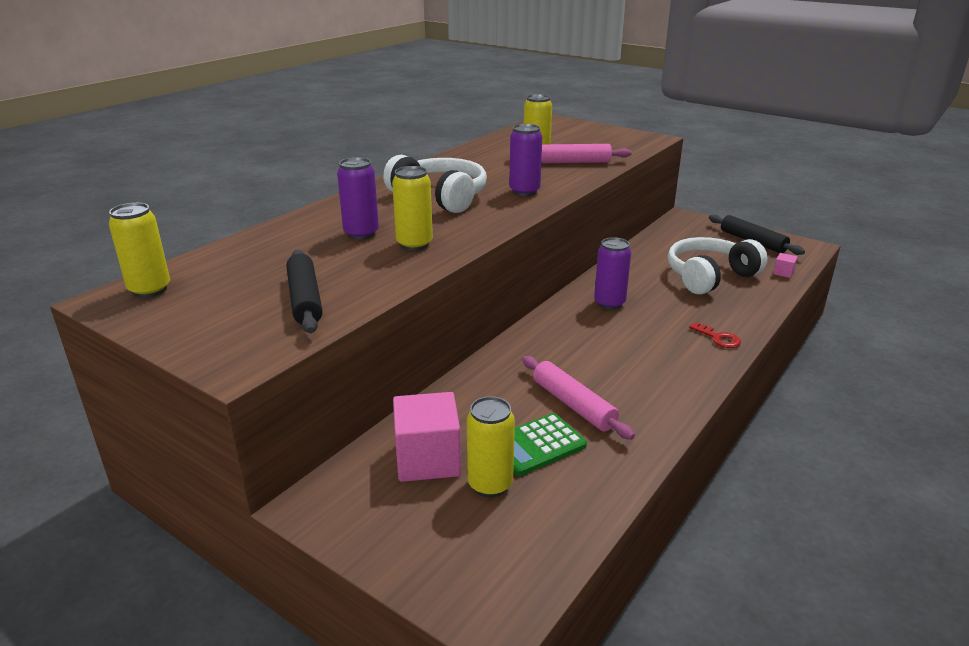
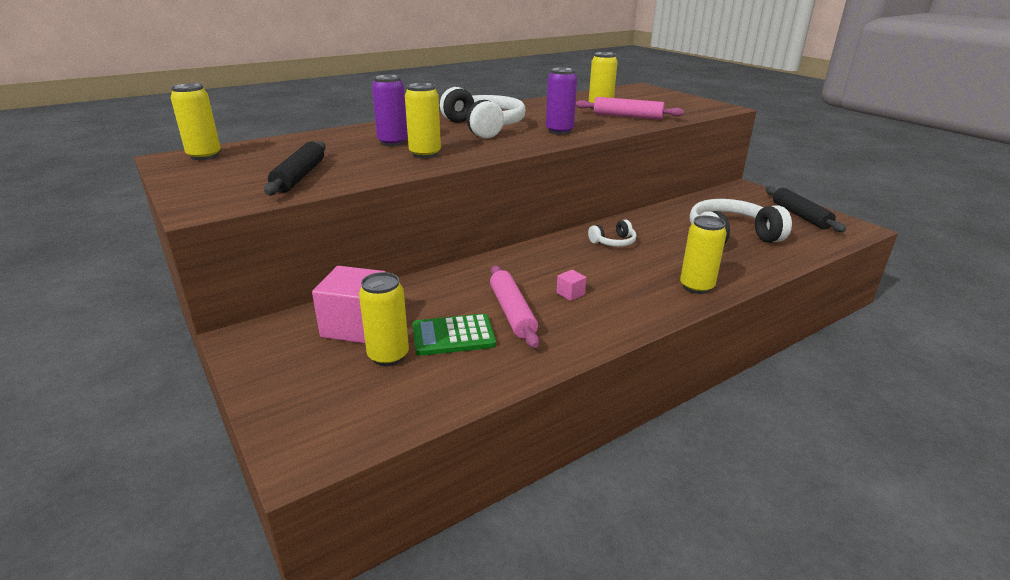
camera: 20 degrees right, 0 degrees up
purple can [594,237,631,310] -> white headphones [588,220,636,247]
red key [689,322,741,348] -> yellow can [680,215,727,294]
pink cube [773,253,798,278] -> pink cube moved to [556,270,586,301]

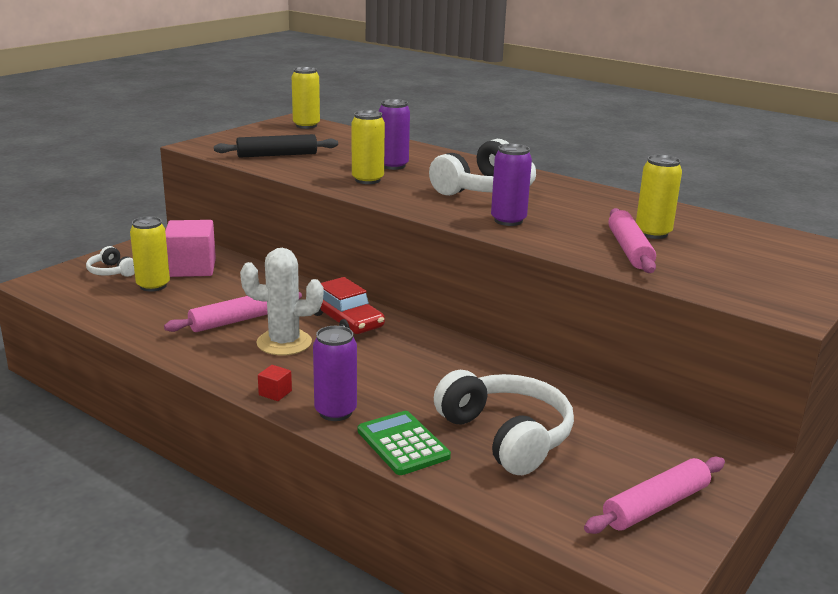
camera: 70 degrees right, 5 degrees down
green calculator [412,314,496,356] -> green calculator moved to [358,411,451,475]
pink cube [556,270,586,301] -> white cactus [240,248,323,355]
white headphones [588,220,636,247] -> white headphones moved to [86,246,135,277]
yellow can [680,215,727,294] -> purple can [313,326,357,421]
black rolling pin [766,186,846,232] -> pink rolling pin [584,457,725,534]
none -> red cube [258,365,292,401]
none -> red car [314,277,385,334]

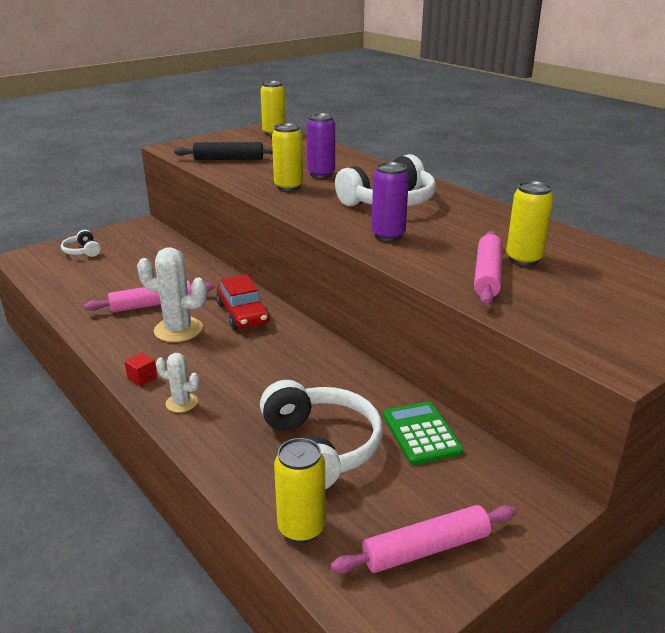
camera: 15 degrees right, 5 degrees up
yellow can [130,216,170,292] -> yellow can moved to [274,438,326,543]
pink cube [165,220,216,277] -> none
purple can [313,326,357,421] -> white cactus [156,353,199,412]
green calculator [358,411,451,475] -> green calculator moved to [383,402,463,465]

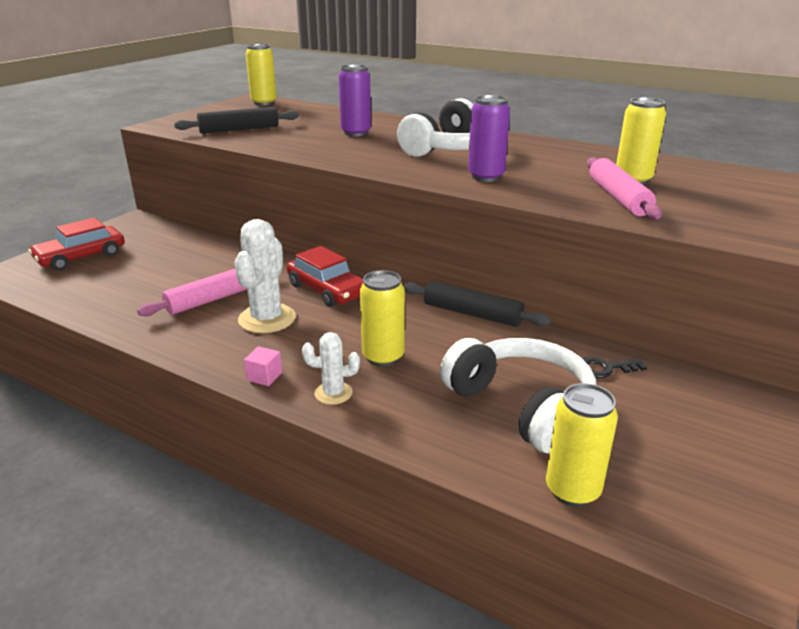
camera: 20 degrees left, 0 degrees up
white headphones [61,230,101,257] -> red car [28,217,125,270]
red cube [125,353,157,386] -> pink cube [244,346,282,386]
white cactus [137,247,207,342] -> white cactus turned 75 degrees counterclockwise [234,219,296,333]
yellow can [272,123,303,191] -> yellow can moved to [360,270,405,367]
pink rolling pin [331,505,516,574] -> none
green calculator [383,402,463,465] -> black key [583,357,647,378]
none -> black rolling pin [403,281,551,327]

